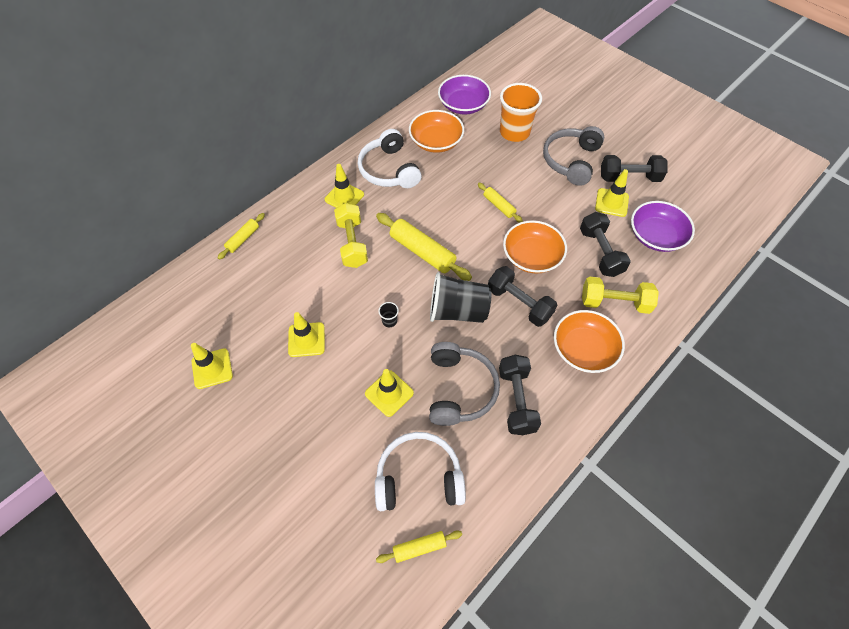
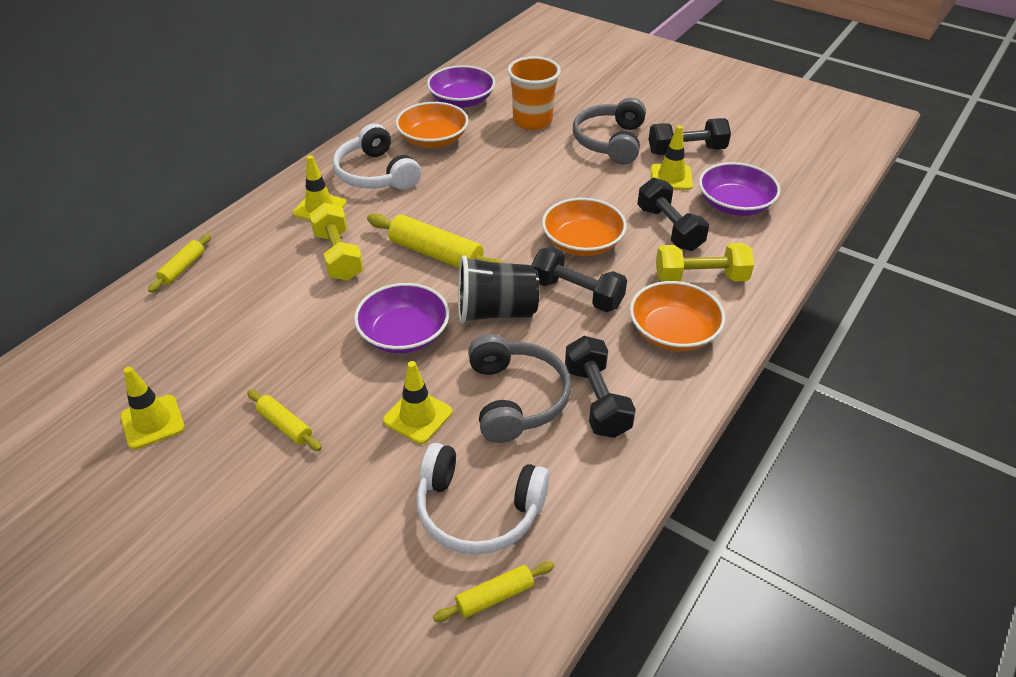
camera: 10 degrees left, 15 degrees down
yellow traffic cone [288,312,325,357] -> none
white headphones [375,432,466,511] -> white headphones turned 150 degrees counterclockwise [416,443,549,554]
black cup [378,302,399,327] -> purple bowl [354,283,449,354]
yellow rolling pin [478,183,523,223] -> yellow rolling pin moved to [247,390,322,451]

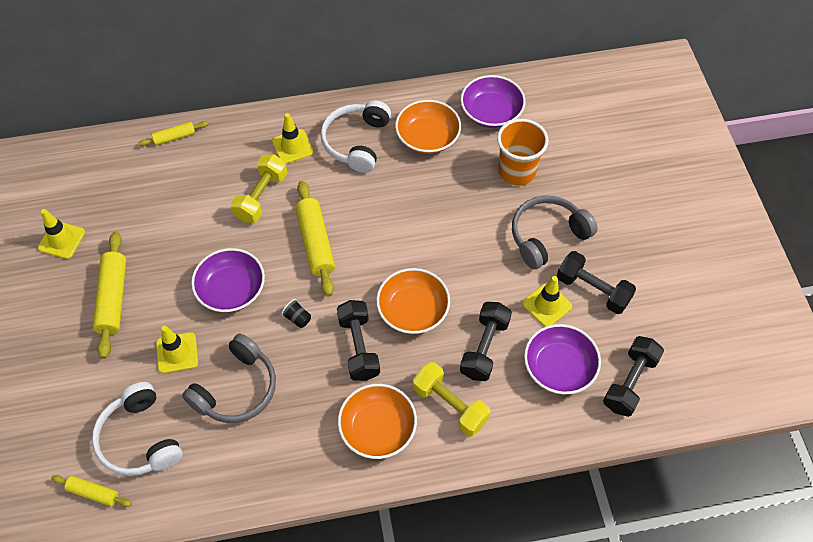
camera: 45 degrees right, 15 degrees up
yellow rolling pin [247,390,322,451] -> yellow rolling pin [93,231,126,359], size x1.79
black cup [458,255,540,324] -> black cup [281,299,311,328], size x0.40
black dumbbell [565,336,636,438] -> black dumbbell moved to [603,336,664,417]

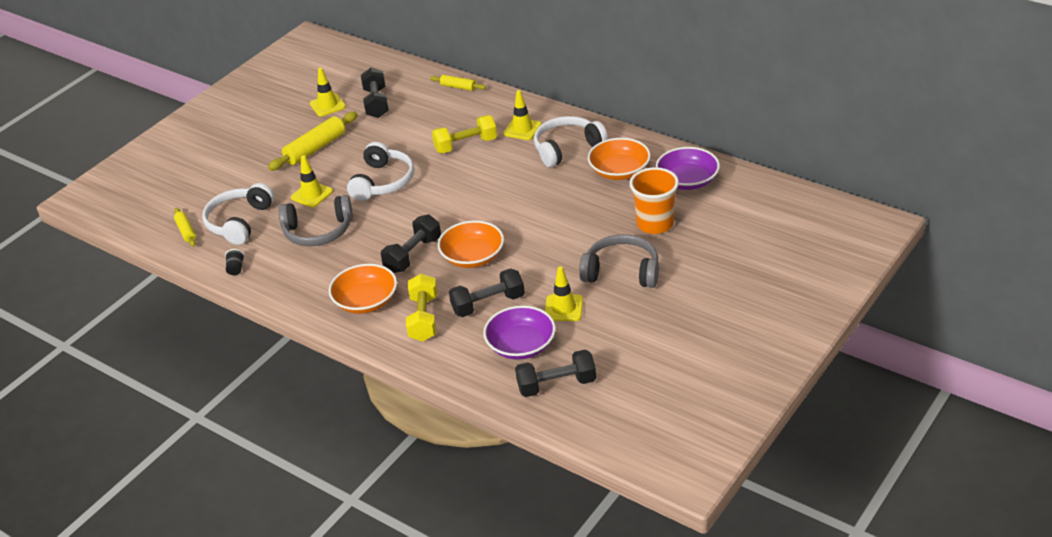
camera: 50 degrees right, 20 degrees down
purple bowl [191,248,265,312] -> white headphones [347,142,414,201]
black cup [281,299,311,328] -> black cup moved to [225,249,245,275]
yellow rolling pin [296,181,335,296] -> none
black dumbbell [557,251,636,314] -> black dumbbell moved to [361,68,389,118]

